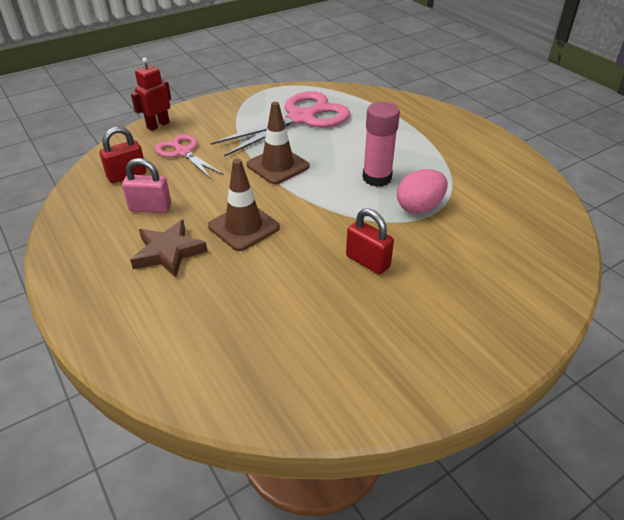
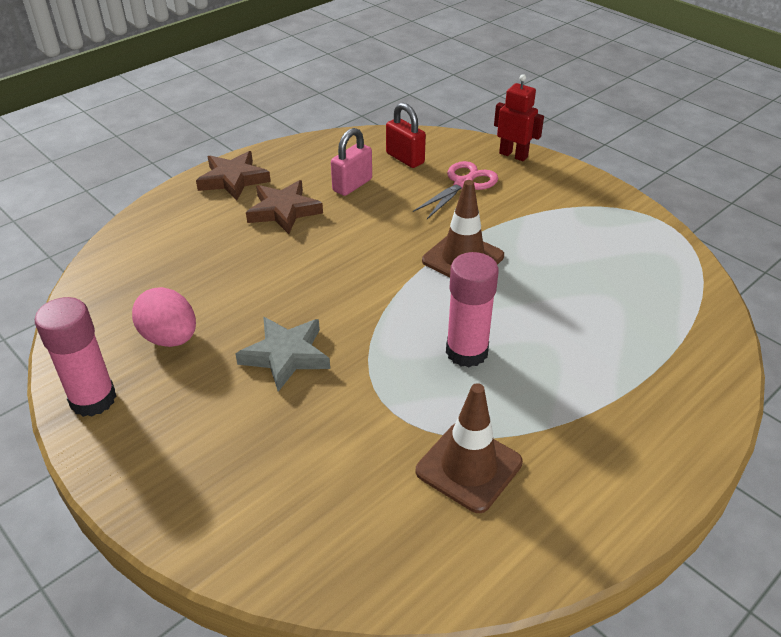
camera: 80 degrees right, 0 degrees up
pink padlock [122,158,171,213] -> pink padlock turned 45 degrees clockwise [331,128,372,196]
brown traffic cone [208,159,280,251] -> brown traffic cone moved to [416,383,523,513]
pink scissors [211,91,350,157] -> none
red padlock [346,208,394,275] -> grey star [235,317,330,392]
pink egg [397,169,448,214] -> pink egg moved to [132,287,196,347]
none -> pink glue stick [35,297,116,417]
none -> brown star [196,151,271,201]

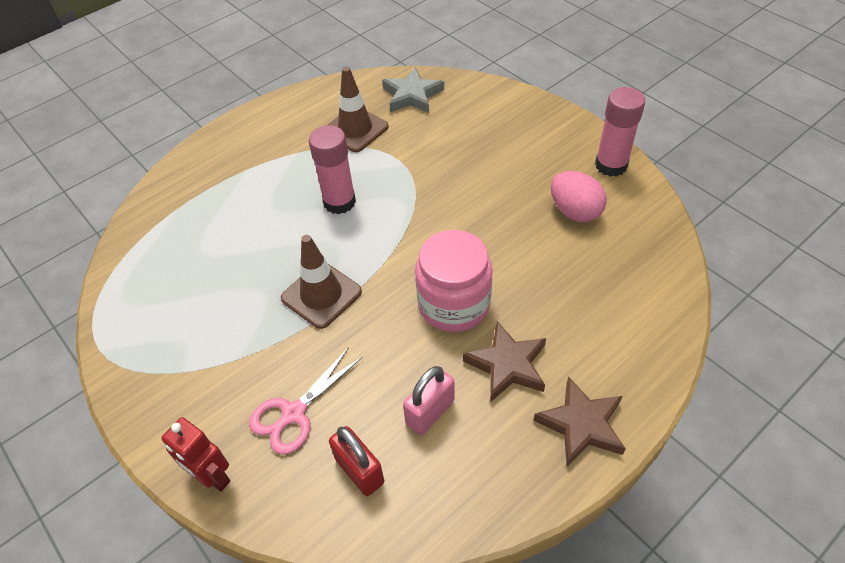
camera: 175 degrees left, 10 degrees up
grey star [235,317,330,392] -> grey star moved to [382,67,444,113]
none -> pink jar [415,230,493,332]

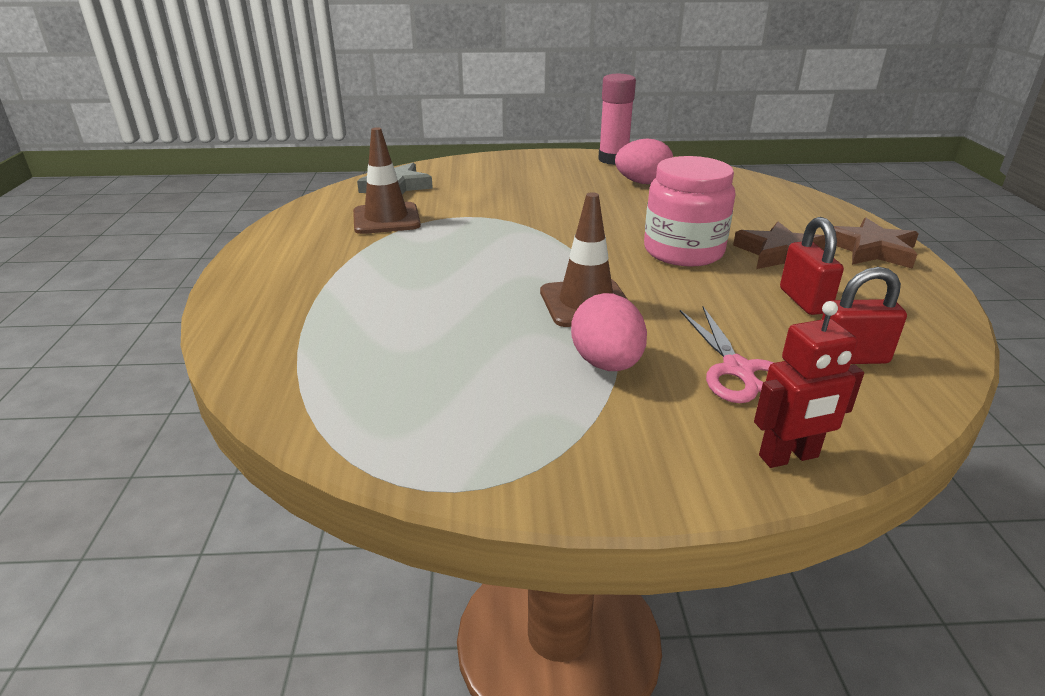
camera: 55 degrees left, 20 degrees down
pink glue stick [309,125,356,214] -> none
pink padlock [403,366,455,435] -> red padlock [780,217,844,315]
none -> pink egg [571,293,647,371]

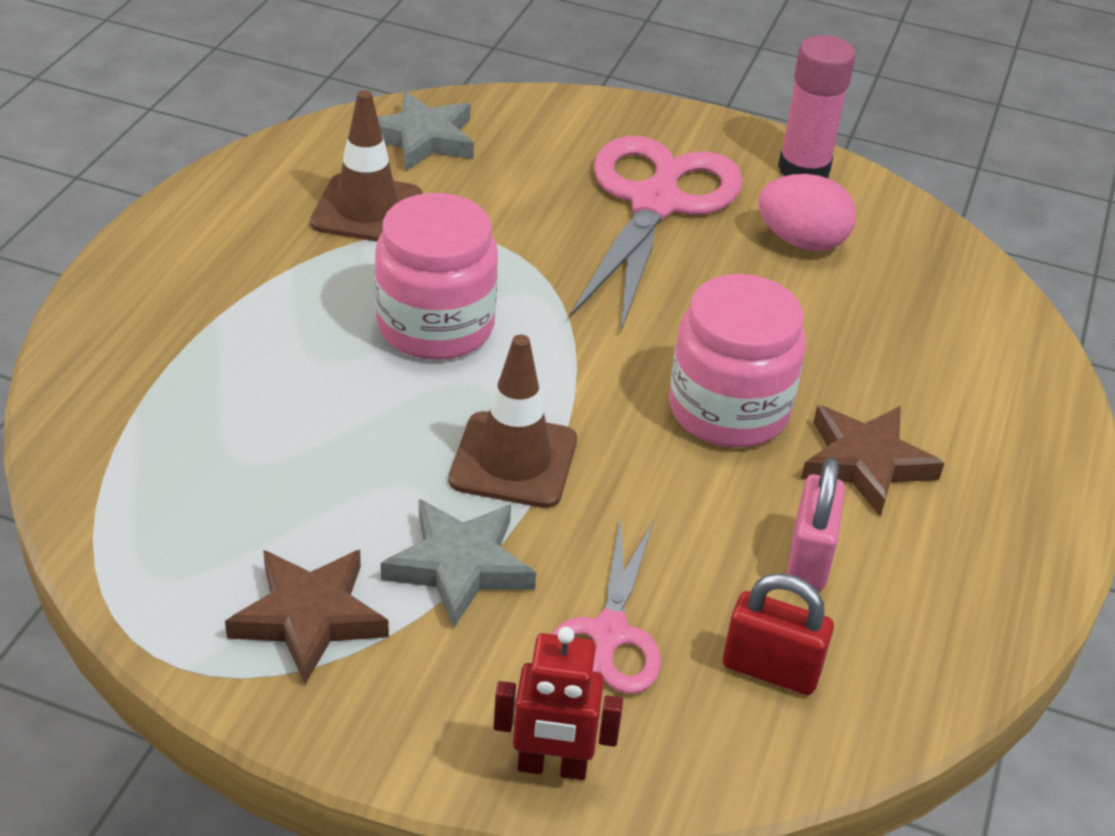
camera: 20 degrees right, 10 degrees up
pink egg [571,293,647,371] -> grey star [381,499,536,628]
red padlock [780,217,844,315] -> pink padlock [787,458,845,591]
brown star [834,218,919,269] -> brown star moved to [225,550,389,684]
none -> pink jar [375,193,498,360]
none -> pink scissors [570,136,743,331]

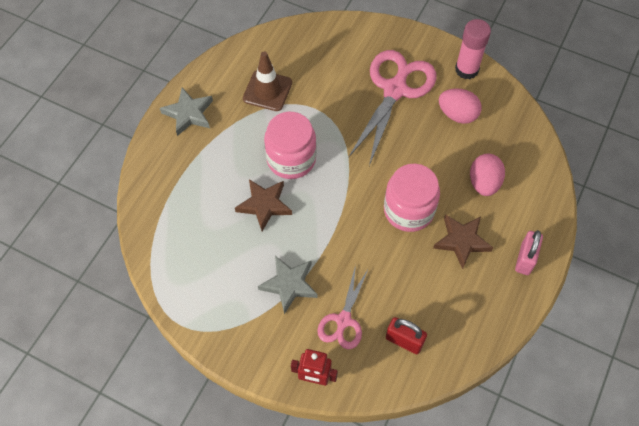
camera: 10 degrees right, 20 degrees up
brown star [225,550,389,684] -> brown star moved to [235,179,292,231]
grey star [378,92,474,171] -> grey star moved to [160,87,213,136]
brown traffic cone [449,335,577,508] -> none
pink padlock [787,458,845,591] -> pink padlock moved to [515,230,543,275]
none -> pink egg [470,154,505,196]

